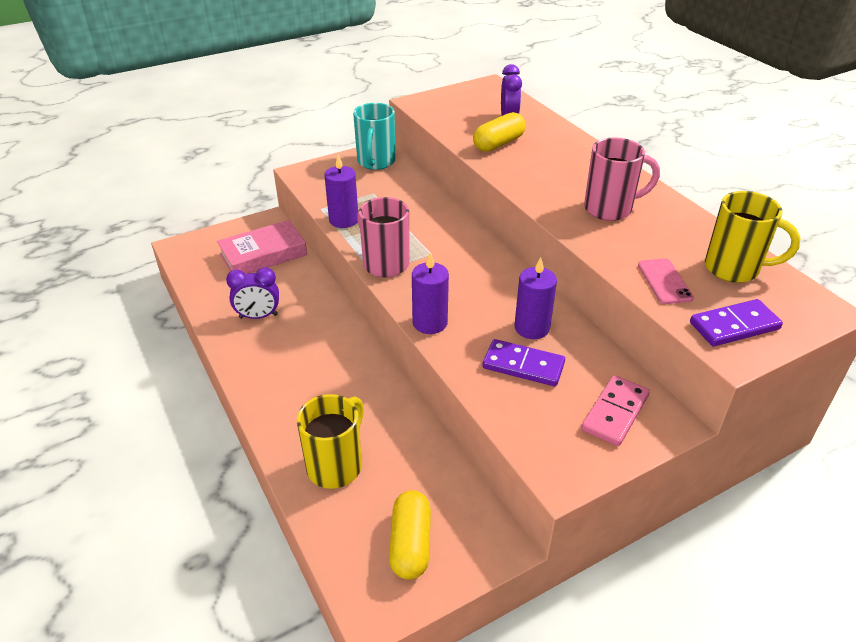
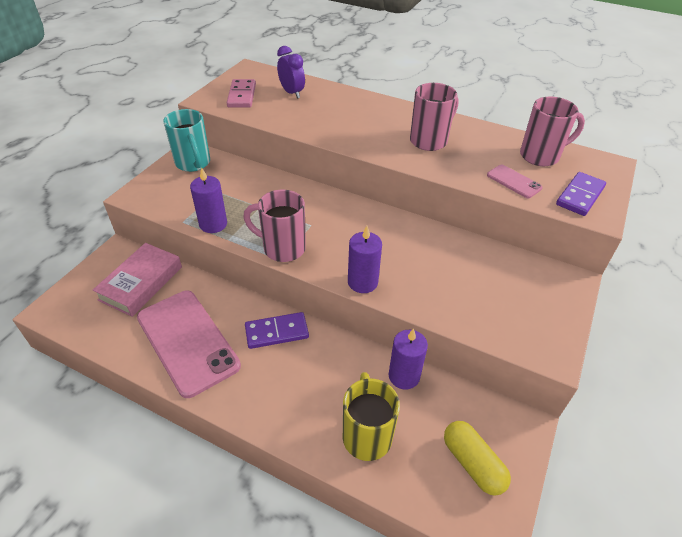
camera: 35 degrees left, 5 degrees up
purple clock [226,267,279,319] -> pink phone [137,290,241,398]
yellow capsule [473,112,526,152] -> none
purple domino [483,339,565,386] -> purple domino moved to [245,312,309,349]
purple candle [515,257,557,339] -> purple candle moved to [389,328,428,389]
pink domino [581,375,650,446] -> pink domino moved to [227,79,256,108]
yellow mug [705,191,800,283] -> pink mug [520,97,585,166]

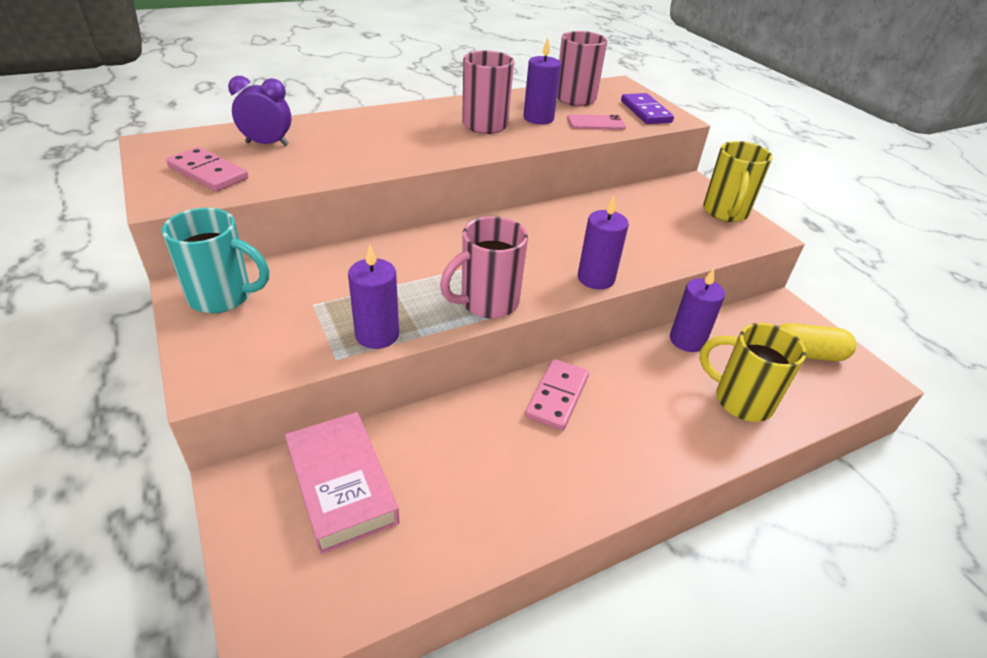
camera: 55 degrees left, 5 degrees down
pink phone [137,290,241,398] -> none
purple domino [245,312,309,349] -> pink domino [525,359,589,431]
none -> purple candle [523,38,561,124]
none -> yellow mug [703,141,772,222]

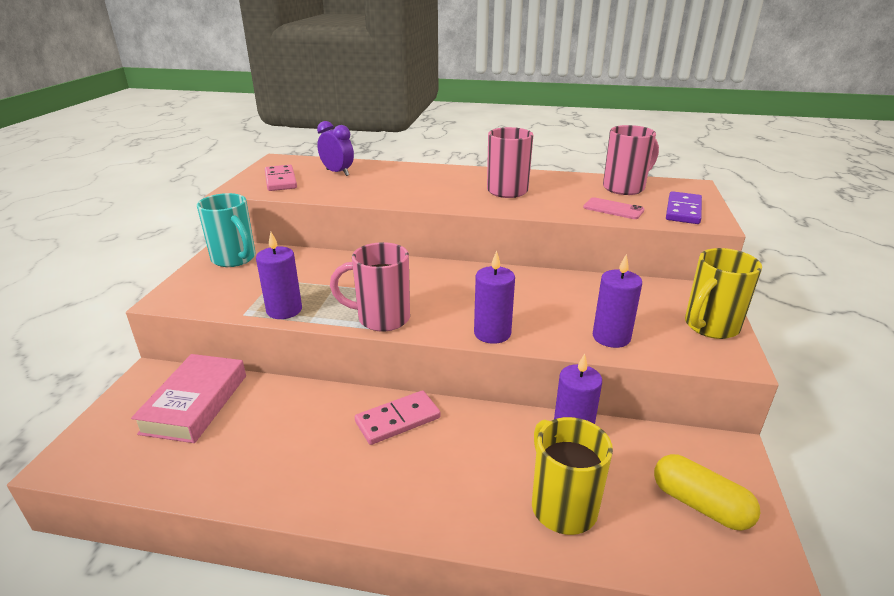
camera: 40 degrees right, 10 degrees down
purple candle [523,38,561,124] -> purple candle moved to [593,254,642,348]

